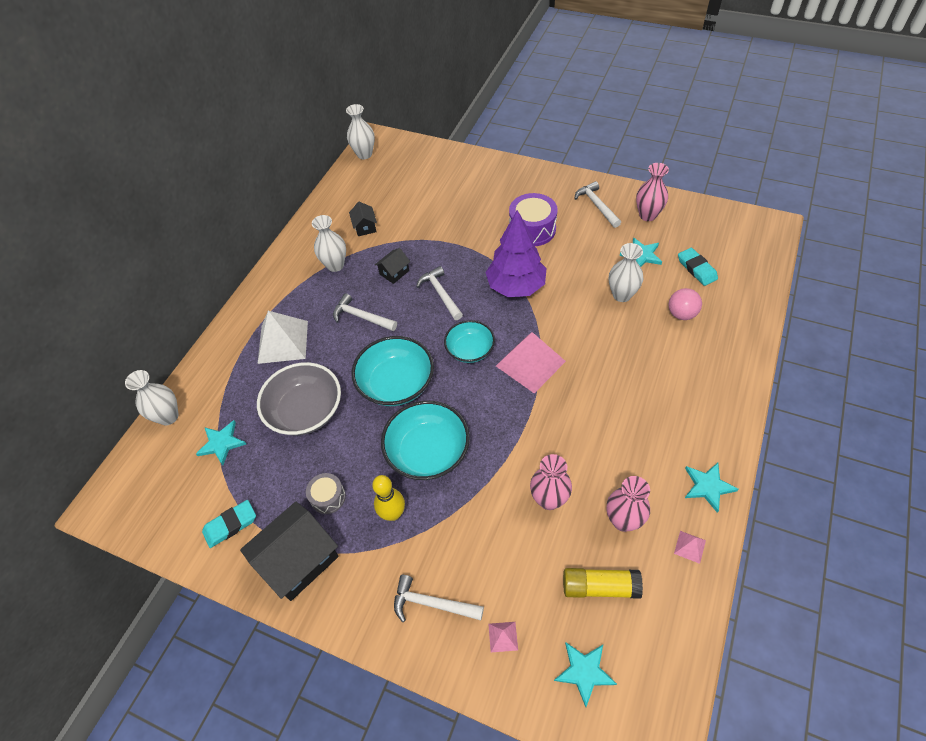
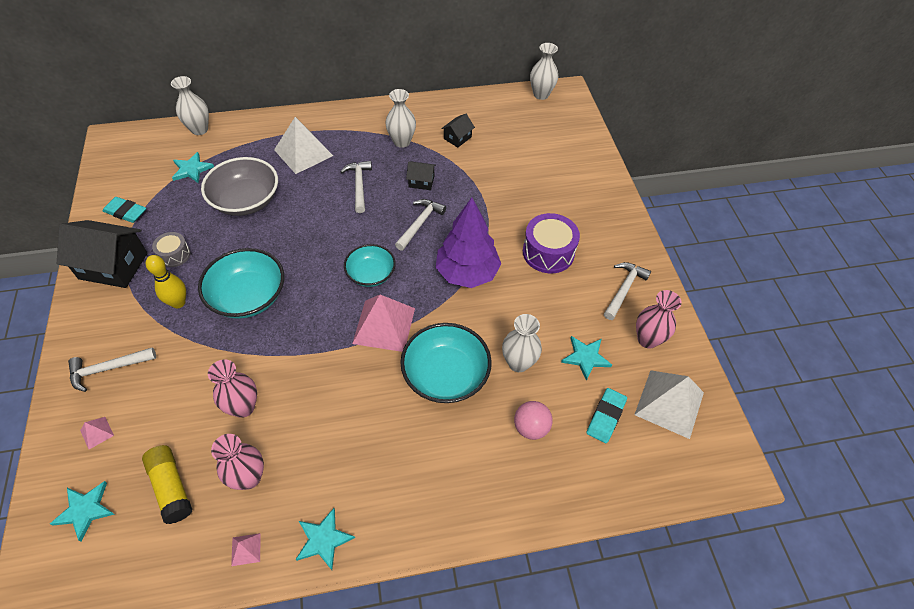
camera: 50 degrees right, 0 degrees up
turquoise bowl [351,336,434,406] -> turquoise bowl moved to [400,323,492,403]
white hammer [394,575,484,622] -> white hammer turned 90 degrees counterclockwise [68,347,156,392]
none -> white pyramid [634,370,704,439]

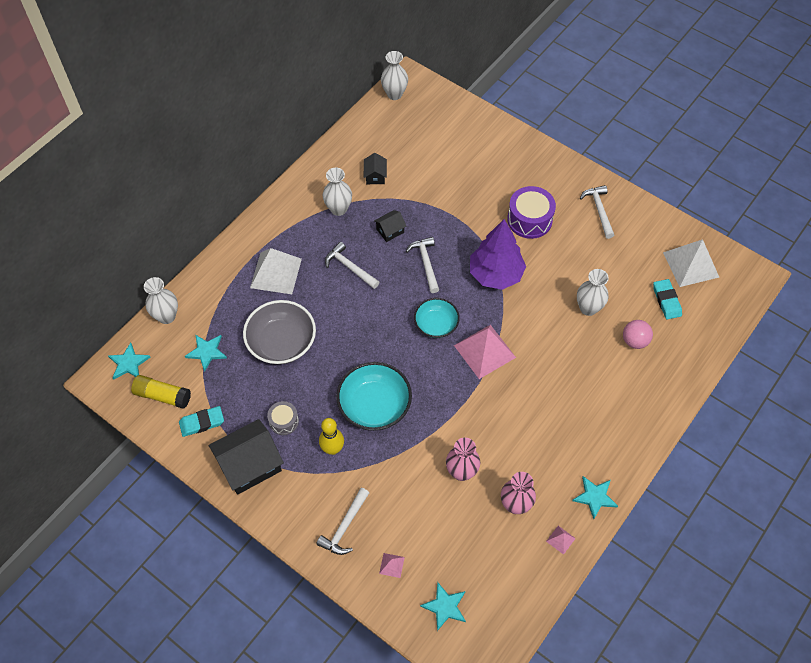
camera: 40 degrees left, 5 degrees up
yellow glue stick [142,445,192,524] -> yellow glue stick moved to [131,375,191,409]
turquoise bowl [400,323,492,403] -> none
turquoise star [561,336,612,381] -> turquoise star moved to [108,342,151,379]
pink vase [636,290,681,349] -> none

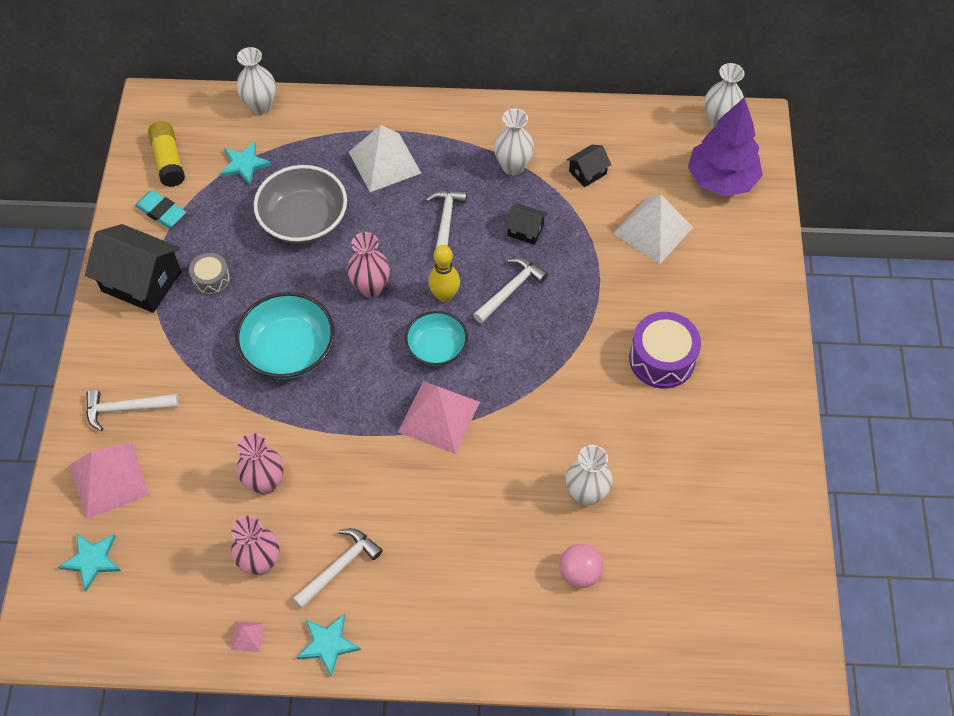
camera: 55 degrees right, 0 degrees up
turquoise star [108,342,151,379] -> none
yellow bowling pin [319,418,344,455] -> yellow bowling pin moved to [428,245,460,302]
pink pyramid [379,553,405,578] -> pink pyramid [70,442,150,519], size x2.33
purple tree [470,219,526,290] -> purple tree moved to [688,97,763,196]
white hammer [580,185,614,239] -> white hammer moved to [293,528,383,609]
turquoise eraser [653,279,682,319] -> none
white pyramid [663,239,719,287] -> white pyramid moved to [613,194,693,264]
none -> pink vase [347,232,390,298]

